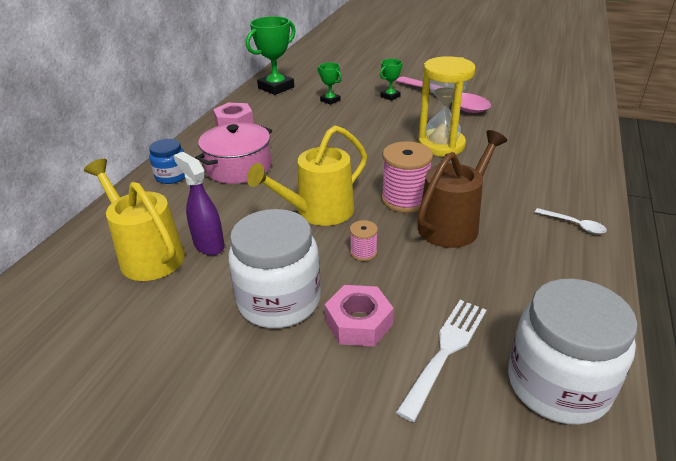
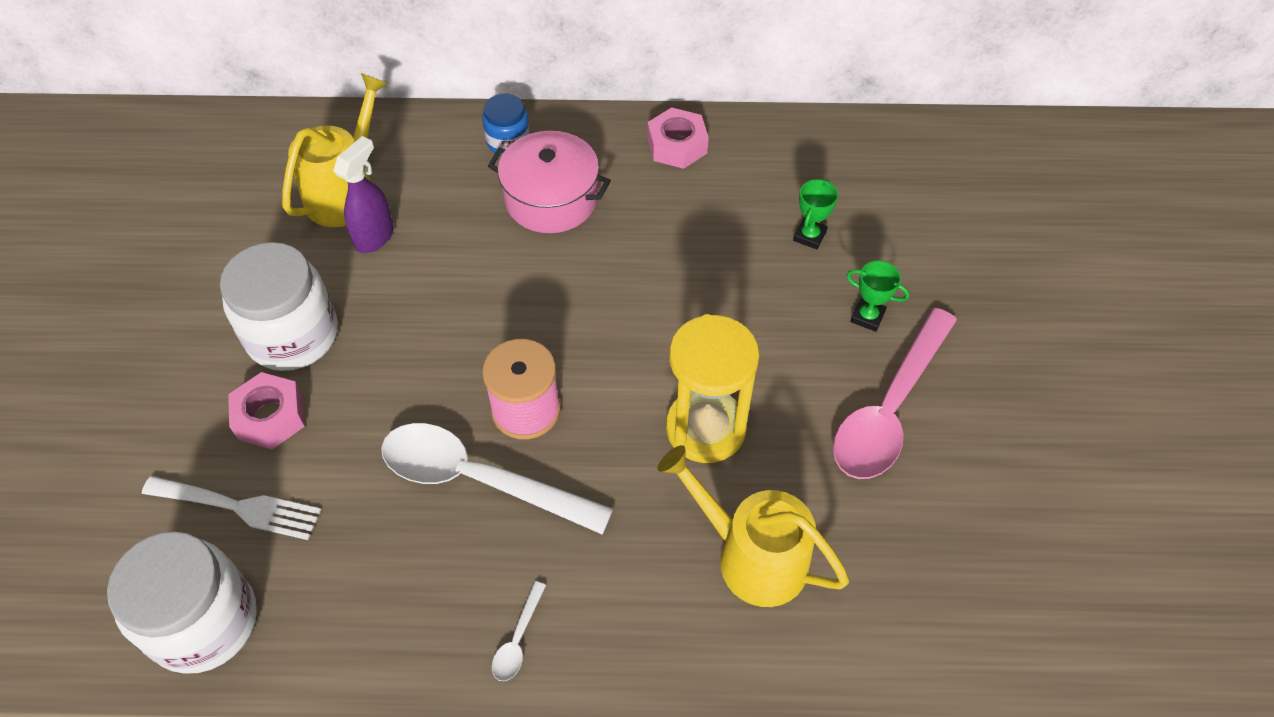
camera: 70 degrees right, 20 degrees up
green trophy [246,16,296,95] -> none
yellow watering can [247,125,367,226] -> yellow watering can moved to [658,445,849,607]
pink spool [350,220,378,261] -> none
brown watering can [417,130,507,248] -> white spoon [381,423,613,535]

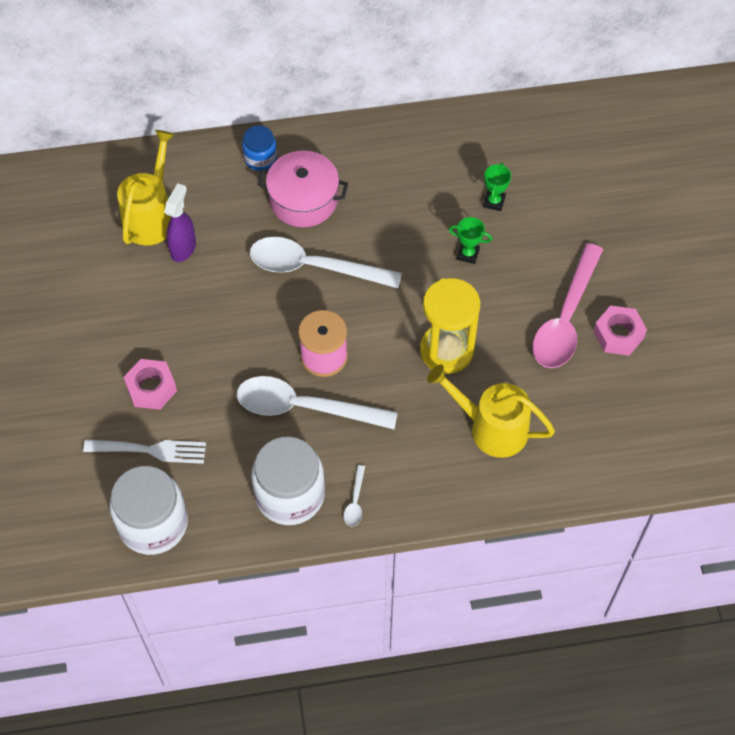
camera: 10 degrees left, 5 degrees up
white jar [220,242,338,371] -> white jar moved to [252,437,325,525]
pink nut [647,107,709,169] -> pink nut moved to [593,305,647,356]
green trophy [846,261,909,332] -> green trophy moved to [449,217,492,264]
none -> white spoon [250,237,402,288]

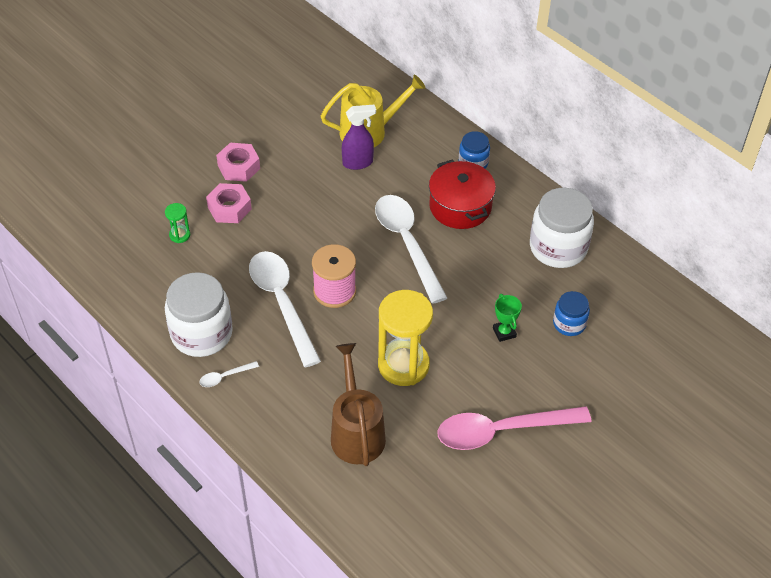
camera: 55 degrees right, 10 degrees down
white fork [83,440,206,464] -> green hourglass [165,203,190,243]
white jar [110,466,188,555] -> white jar moved to [530,188,594,268]
pink pot [257,151,348,227] -> red pot [429,159,496,229]
yellow watering can [427,364,555,458] -> brown watering can [331,343,386,466]
green trophy [483,163,511,211] -> blue jar [553,291,590,336]
pink nut [593,305,647,356] -> pink nut moved to [216,143,260,182]

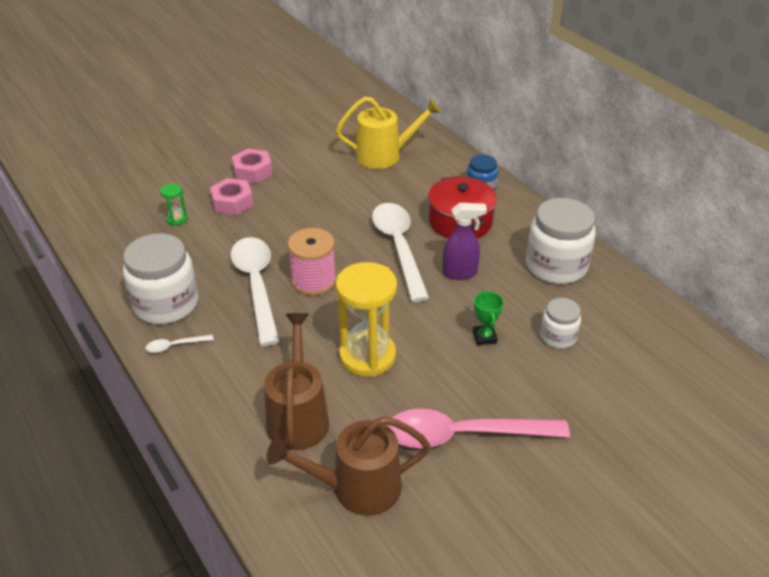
camera: 10 degrees right, 10 degrees down
purple spray bottle [342,105,376,170] -> purple spray bottle moved to [443,203,487,280]
blue jar [553,291,590,336] -> white jar [540,298,581,348]
none -> brown watering can [267,416,430,516]

